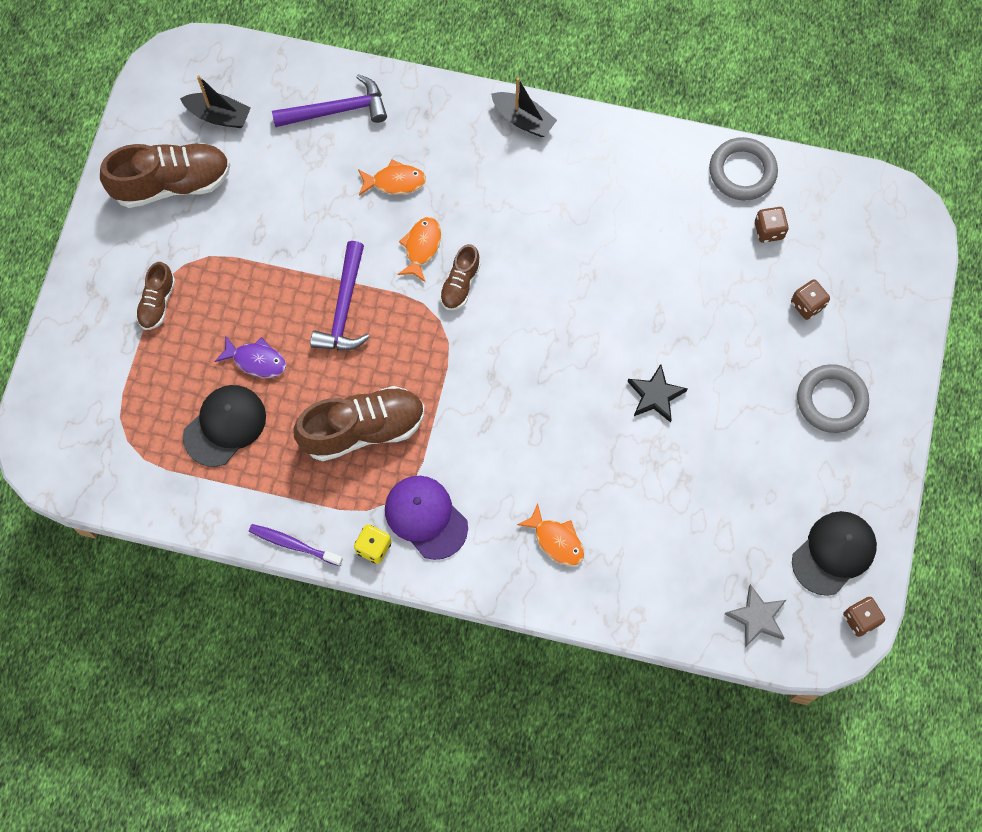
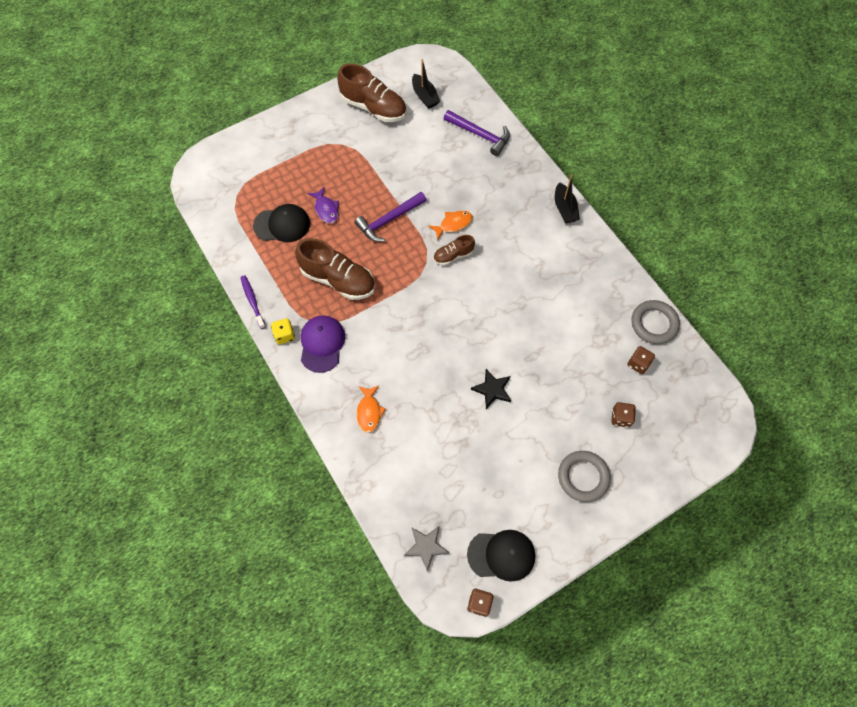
camera: 45 degrees right, 5 degrees down
brown shoe [135,262,175,330] -> none
orange fish [358,159,426,195] -> none

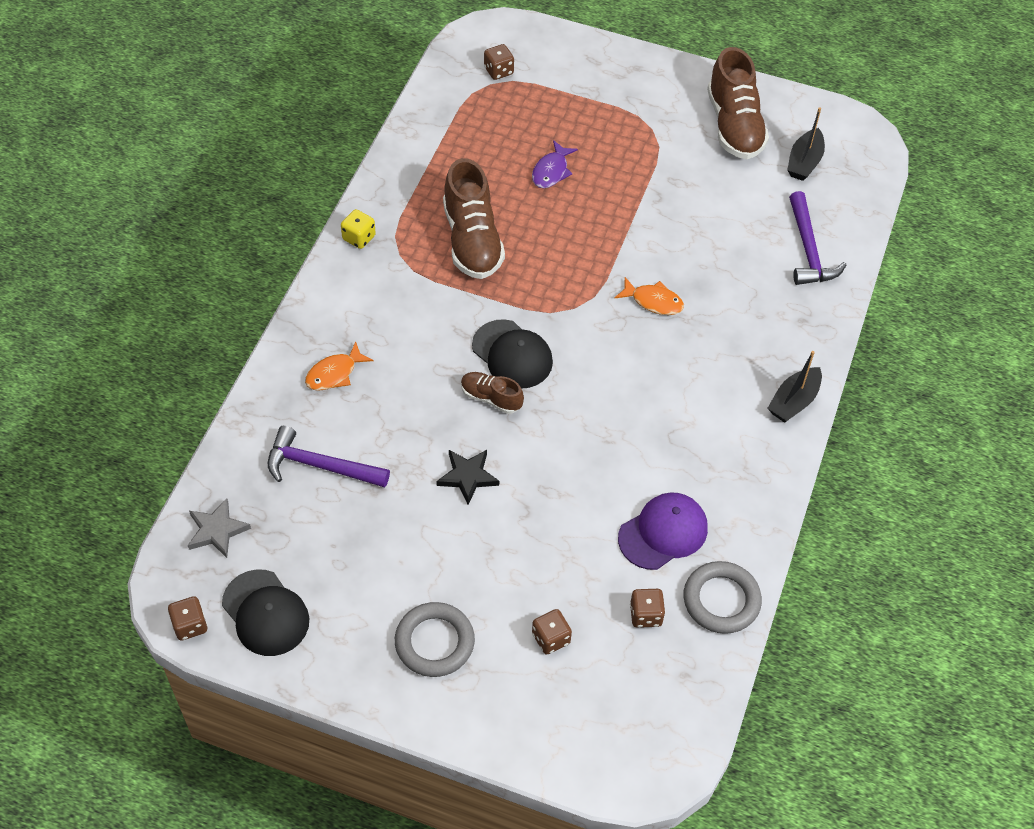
camera: 50 degrees right, 10 degrees down
purple toothbrush [240,275,266,329] -> none
black cap [253,204,310,242] -> black cap moved to [472,319,553,388]
purple cap [301,315,345,373] -> purple cap moved to [618,492,708,570]
purple hammer [354,192,426,242] -> purple hammer moved to [268,425,390,488]
brown shoe [433,235,475,266] -> brown shoe moved to [461,372,524,414]
none -> brown dice [484,44,514,80]

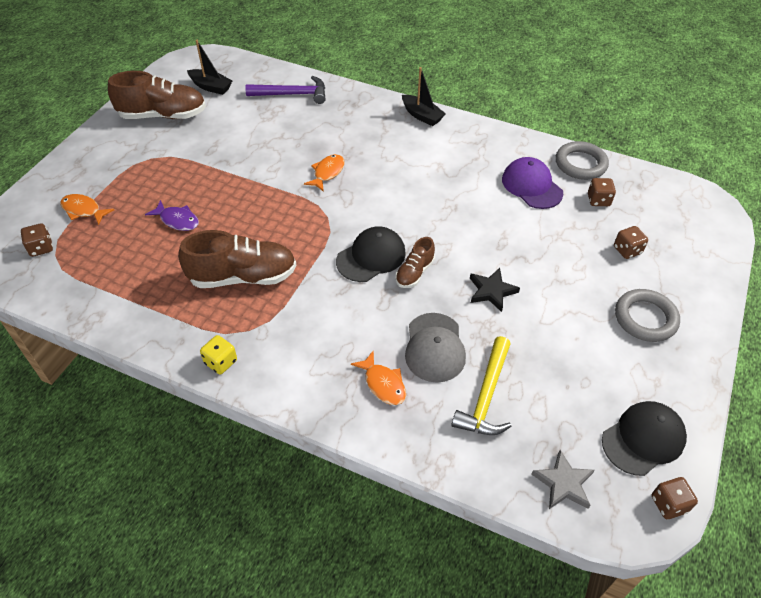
camera: 85 degrees left, 5 degrees down
purple hammer [268,425,390,488] -> yellow hammer [451,336,512,435]
none -> orange fish [60,194,114,225]
none -> grey cap [405,313,466,382]

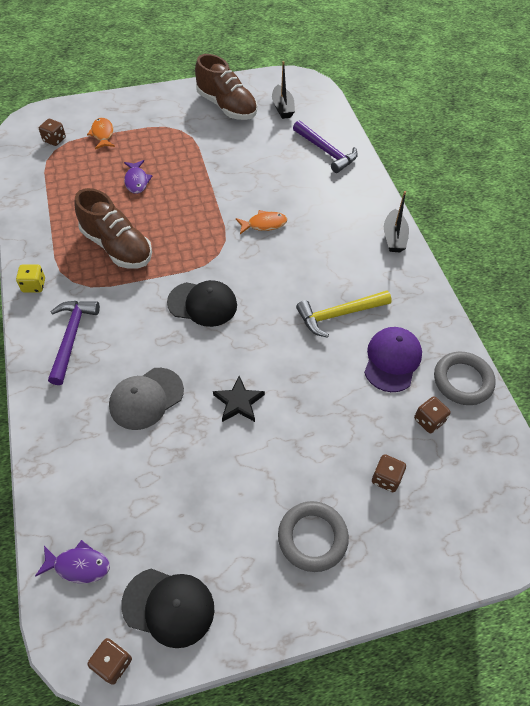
camera: 50 degrees right, 5 degrees up
orange fish [351,351,406,405] -> none
brown shoe [395,237,435,288] -> none
yellow hammer [451,336,512,435] -> yellow hammer moved to [296,290,392,338]
grey star [531,450,595,509] -> purple fish [35,540,110,583]
none -> purple hammer [48,301,100,385]

